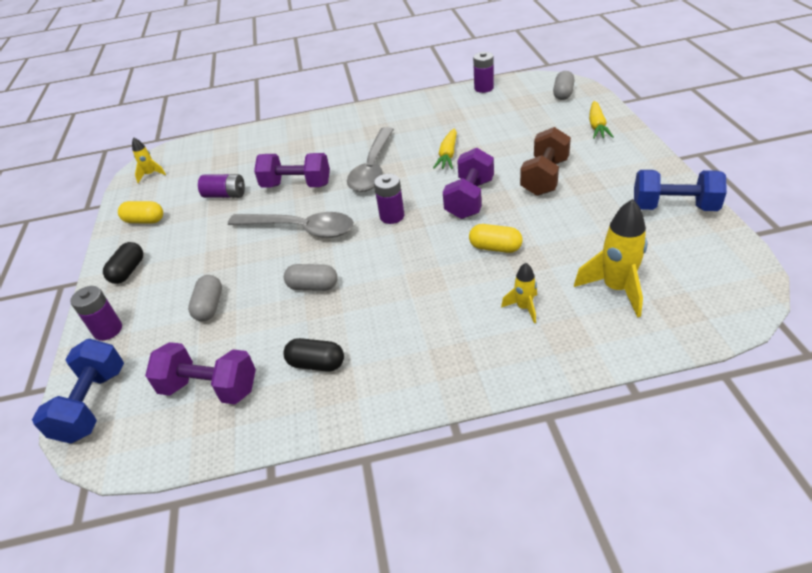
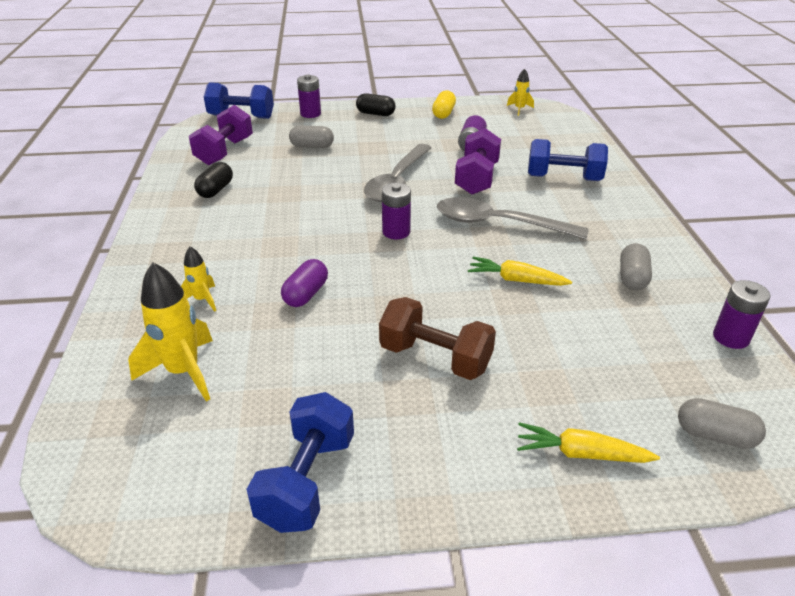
camera: 90 degrees right, 5 degrees down
grey capsule [284,264,338,291] -> grey capsule moved to [620,243,652,290]
purple dumbbell [443,148,494,219] -> none
yellow capsule [469,224,522,253] -> purple capsule [281,259,328,307]
none -> blue dumbbell [528,139,608,181]

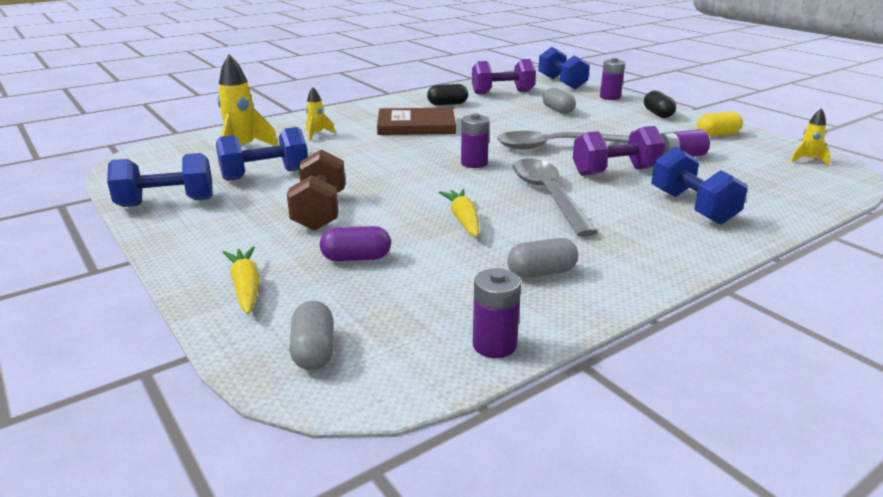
camera: 60 degrees right, 10 degrees down
purple capsule [281,259,328,307] -> purple capsule moved to [320,226,391,261]
none -> blue dumbbell [216,127,308,181]
none -> brown book [377,108,456,135]

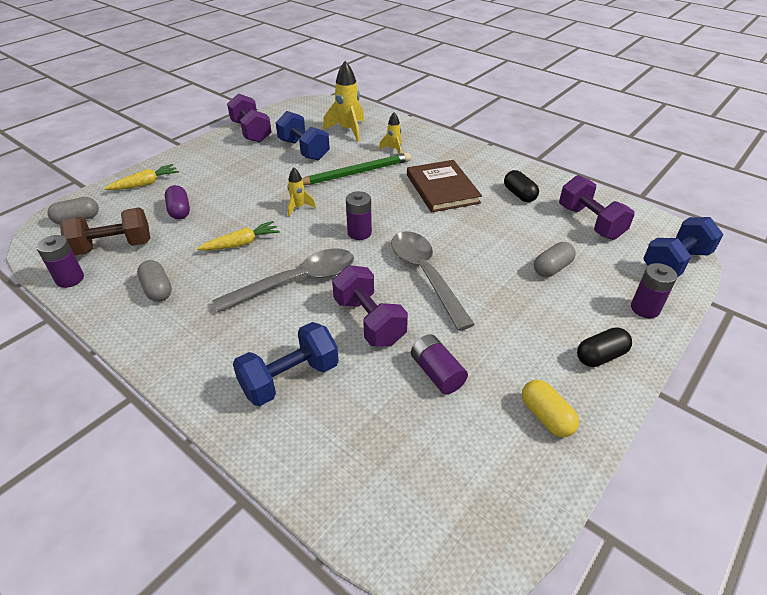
camera: 75 degrees right, 15 degrees up
blue dumbbell [107,153,213,207] -> purple dumbbell [227,93,272,143]
brown dumbbell [287,149,345,231] -> brown dumbbell moved to [60,208,150,256]
yellow rocket [790,108,830,166] -> yellow rocket moved to [288,168,316,217]
none -> green pencil [302,152,411,185]

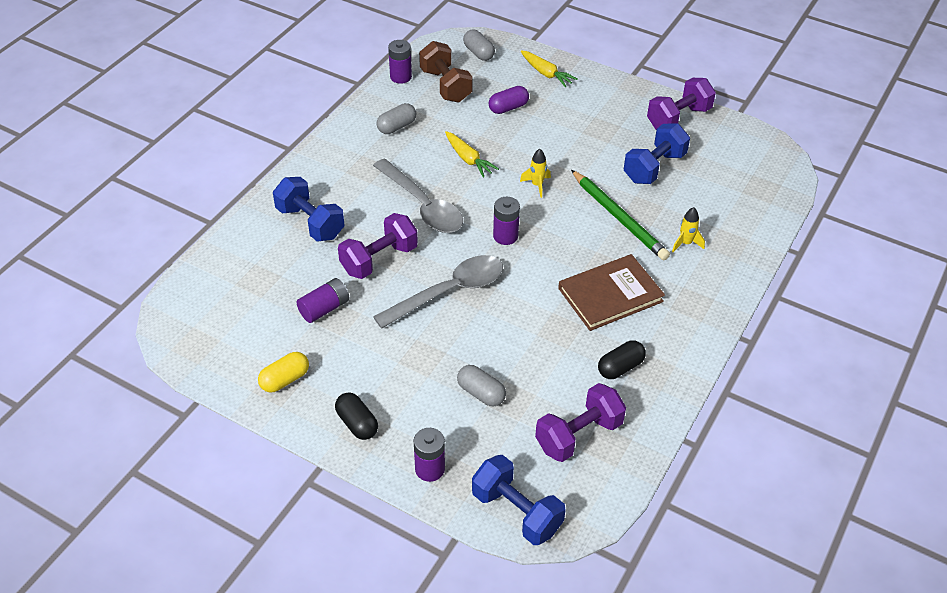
camera: 80 degrees right, 5 degrees up
yellow rocket [323,61,364,142] -> none

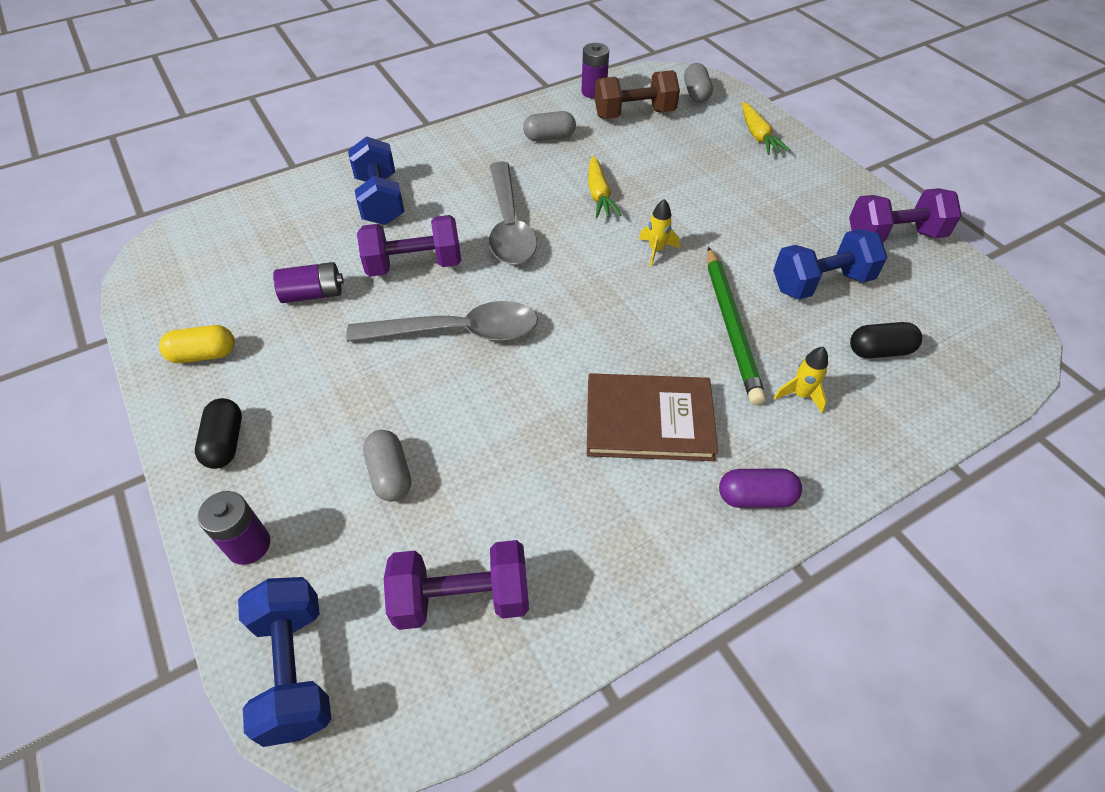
camera: 30 degrees right, 5 degrees up
brown dumbbell [419,41,473,103] -> brown dumbbell turned 75 degrees clockwise [595,70,680,119]
purple capsule [489,86,529,114] -> purple capsule moved to [719,468,802,508]
purple battery [493,197,520,245] -> none
black capsule [598,341,646,379] -> black capsule moved to [850,322,922,358]

